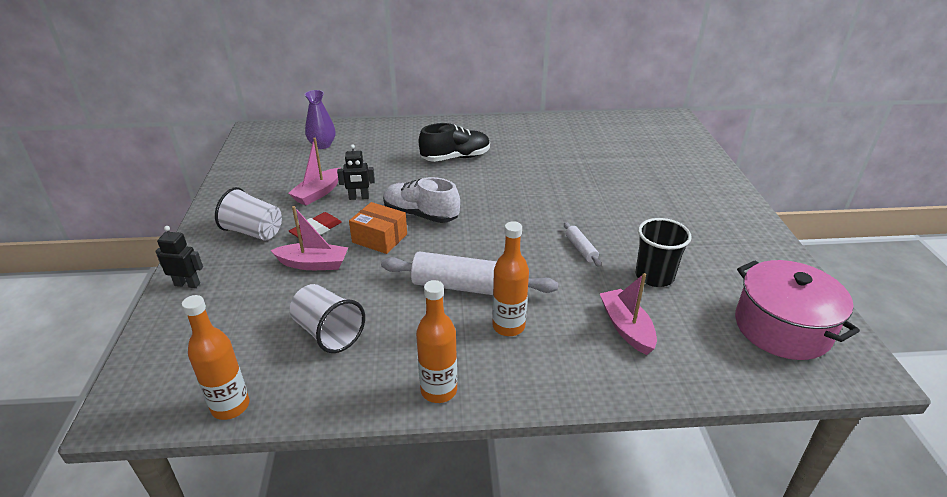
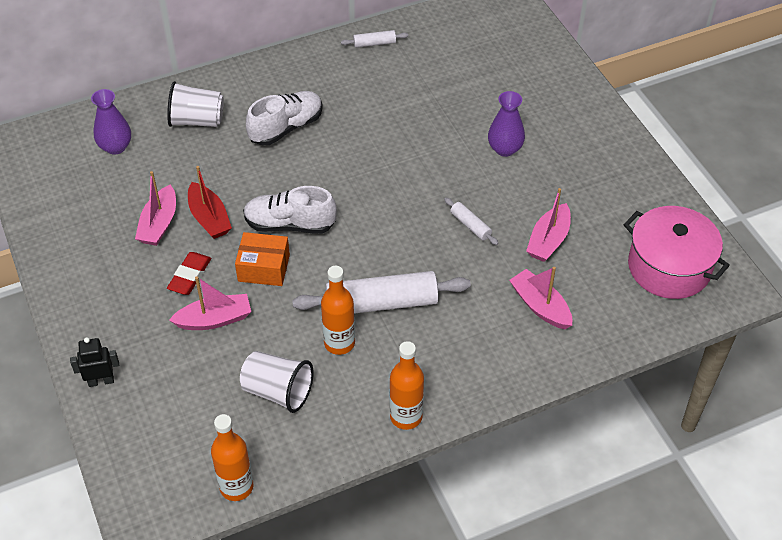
camera: 20 degrees left, 15 degrees up
white cup [215,187,282,241] -> white cup moved to [167,81,224,127]
black robot [337,144,375,200] -> red boat [188,166,232,239]
black shoe [419,123,490,162] -> white shoe [246,91,323,145]
orange bottle [492,221,529,336] -> orange bottle moved to [321,266,355,355]
black cup [636,218,692,287] -> pink boat [526,188,571,262]
none -> white rolling pin [341,30,408,48]
none -> purple vase [488,91,525,157]

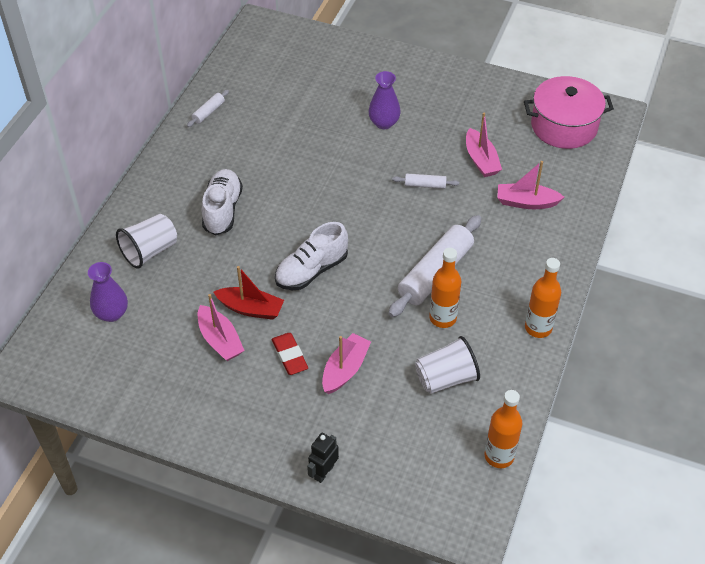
camera: 45 degrees left, 0 degrees up
orange box [235,232,290,286] -> none

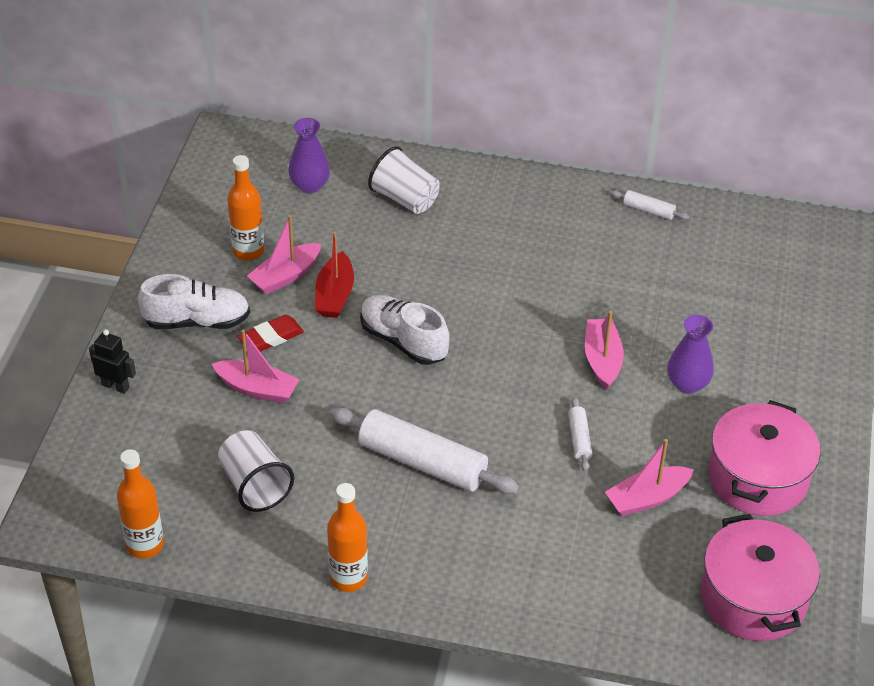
camera: 80 degrees right, 5 degrees down
white shoe [202,169,243,235] -> white shoe moved to [138,274,250,329]
orange bottle [429,248,461,328] -> orange bottle moved to [227,155,264,261]
pink boat [497,161,564,209] -> pink boat moved to [585,311,624,390]
none -> pink pot [708,400,820,516]

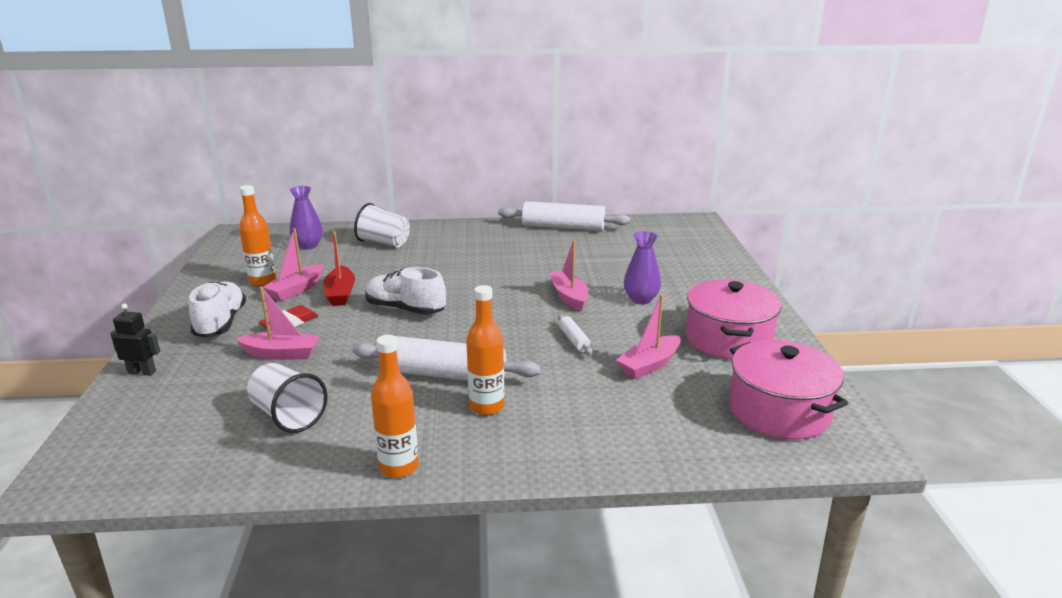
camera: 15 degrees left, 20 degrees down
orange bottle [117,449,164,559] -> orange bottle moved to [466,285,505,415]
white shoe [138,274,250,329] -> white shoe turned 75 degrees counterclockwise [189,281,246,338]
white rolling pin [610,190,689,220] -> white rolling pin [498,201,630,231], size x2.18

